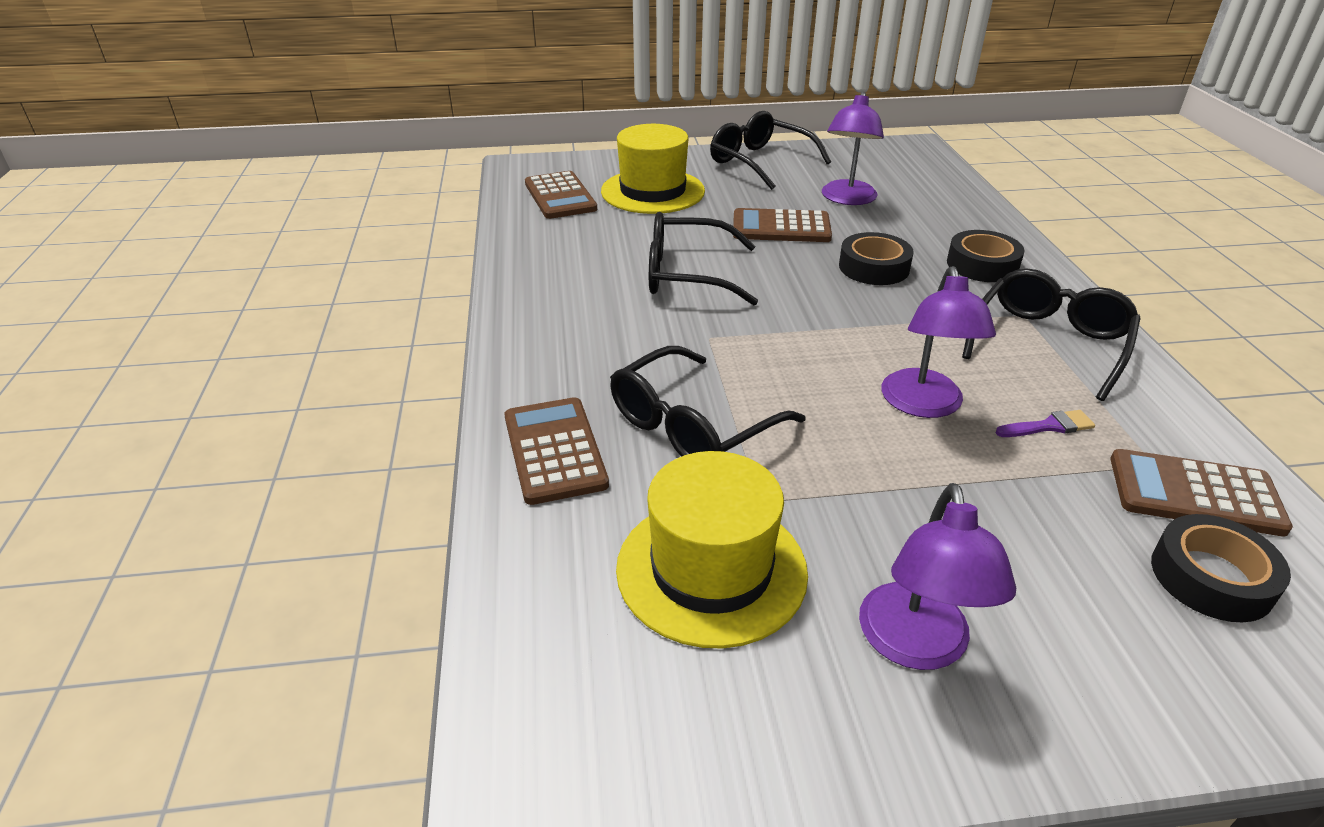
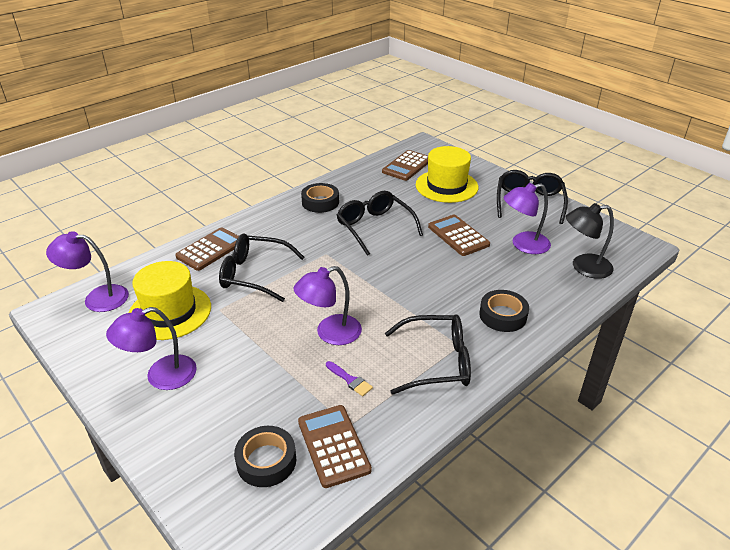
camera: 55 degrees right, 0 degrees up
black tape [839,232,914,285] -> black tape moved to [301,183,339,213]
none -> purple lamp [46,231,129,312]
none -> black lamp [566,203,614,279]

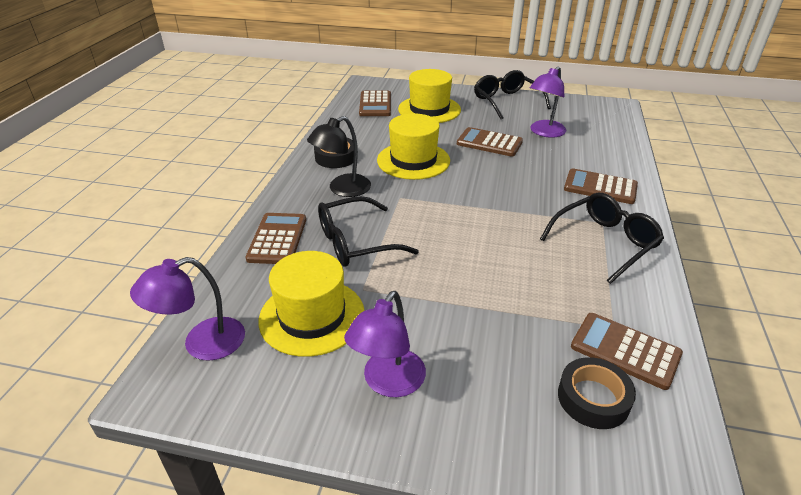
camera: 35 degrees left, 0 degrees up
purple lamp [293,266,362,345] -> none
purple brush [326,361,373,396] -> none
black glasses [337,191,423,256] -> yellow hat [377,113,450,180]
black tape [479,290,529,332] -> brown calculator [564,169,638,204]
black lamp [566,203,614,279] -> black lamp moved to [307,116,371,197]

